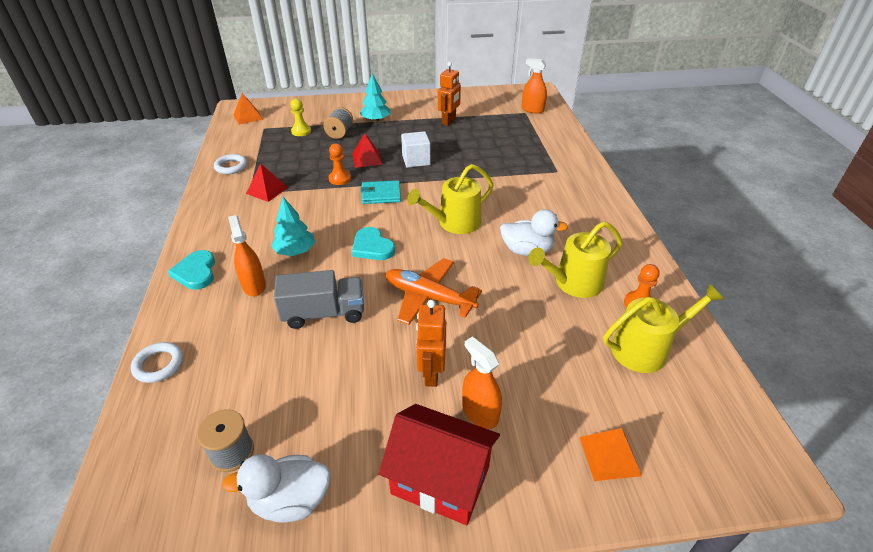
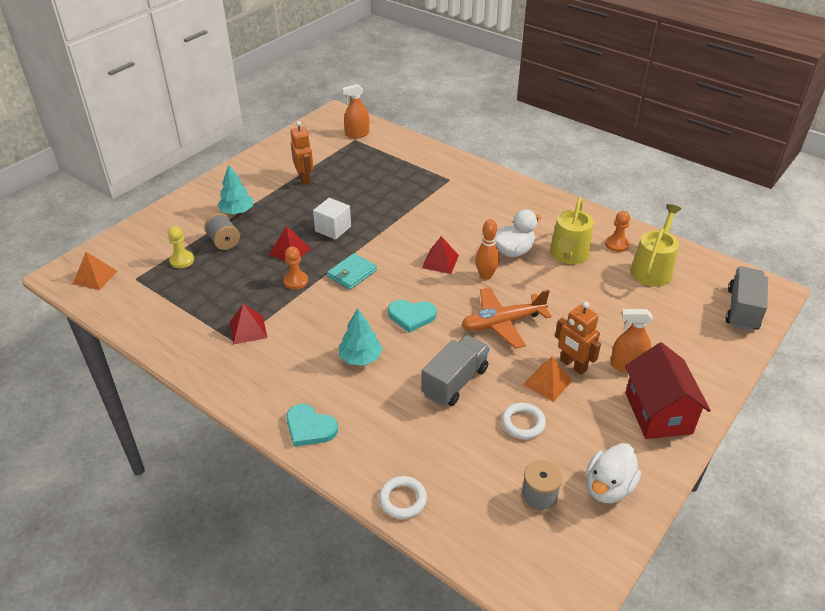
camera: 45 degrees left, 0 degrees up
white ring [214,154,247,174] -> white ring moved to [501,403,546,439]
orange spray bottle [228,215,266,296] -> none
red house [379,404,500,525] -> red house turned 75 degrees counterclockwise [625,342,711,439]
yellow watering can [407,164,493,234] -> red pyramid [422,236,459,274]
orange pyramid [580,428,642,481] -> orange pyramid moved to [523,357,572,402]
none -> orange bowling pin [475,219,499,280]
none -> grey truck [726,266,768,331]

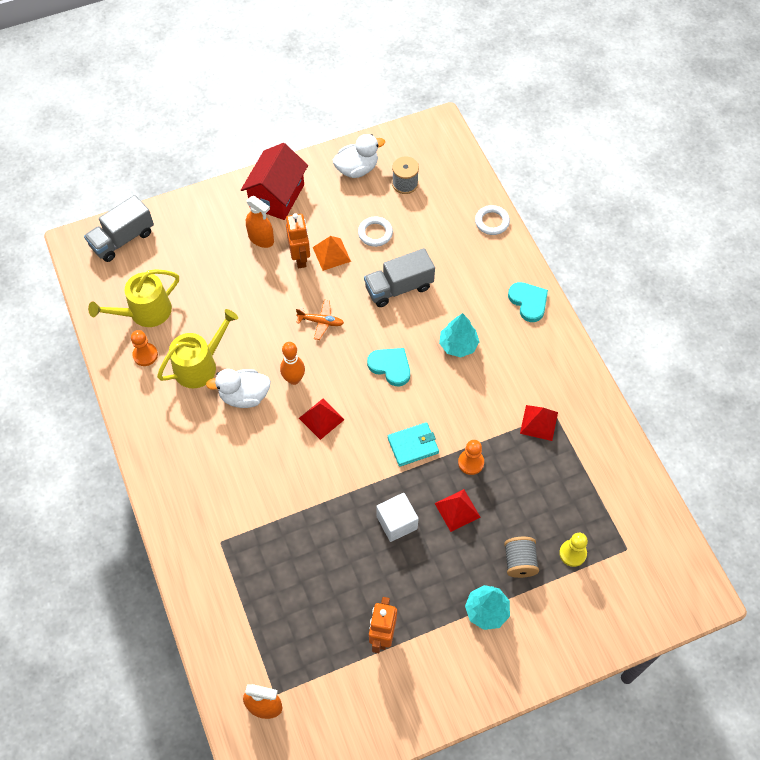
camera: 150 degrees left, 20 degrees up
orange pyramid [73,252,117,290] -> none
orange plane [461,287,552,349] -> orange plane [296,300,344,340], size x0.56

